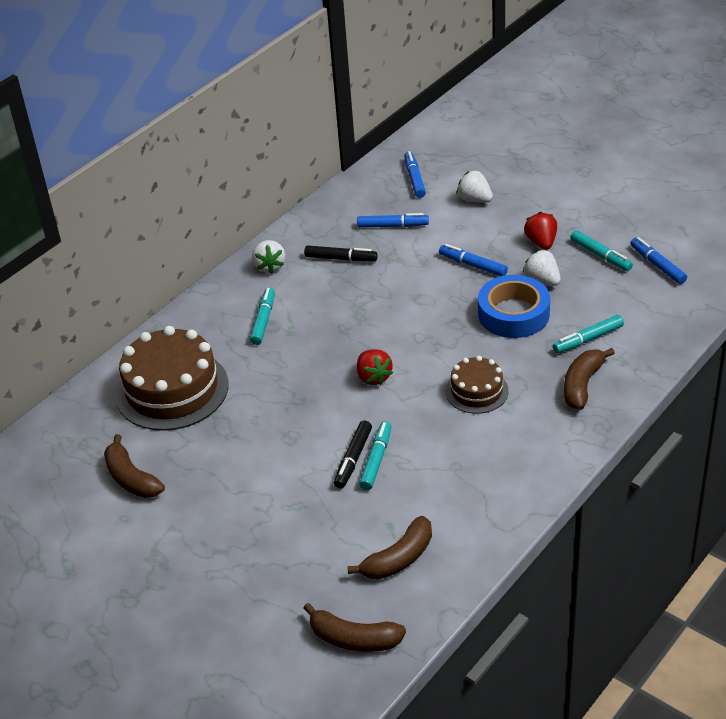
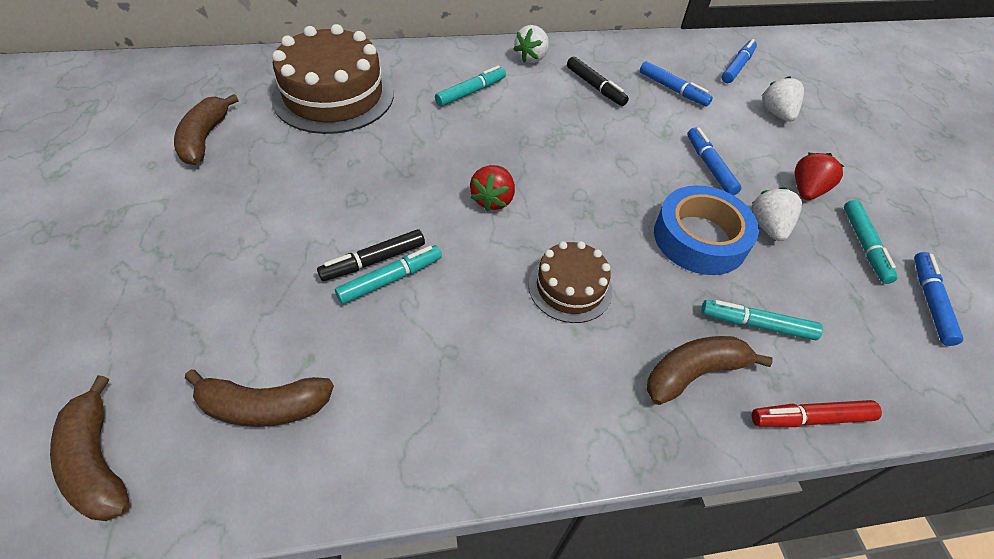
camera: 35 degrees right, 10 degrees up
none -> red marker [752,400,882,427]

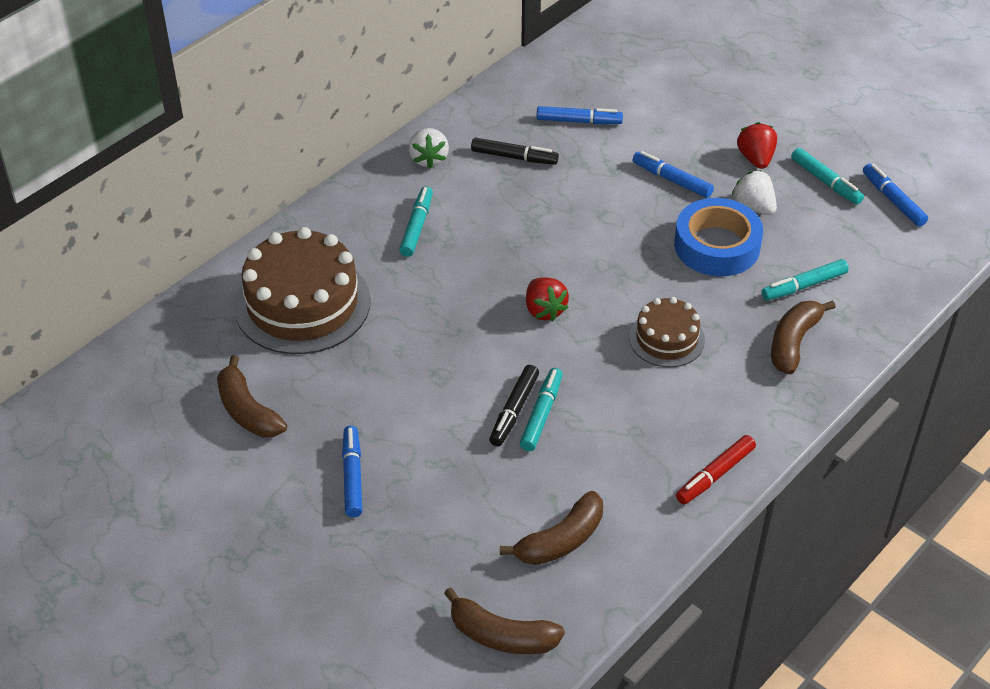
camera: 35 degrees left, 5 degrees down
blue marker [722,39,757,83] -> blue marker moved to [342,426,362,517]
red marker [752,400,882,427] -> red marker moved to [676,435,756,504]
white strawberry [762,76,804,122] -> none

